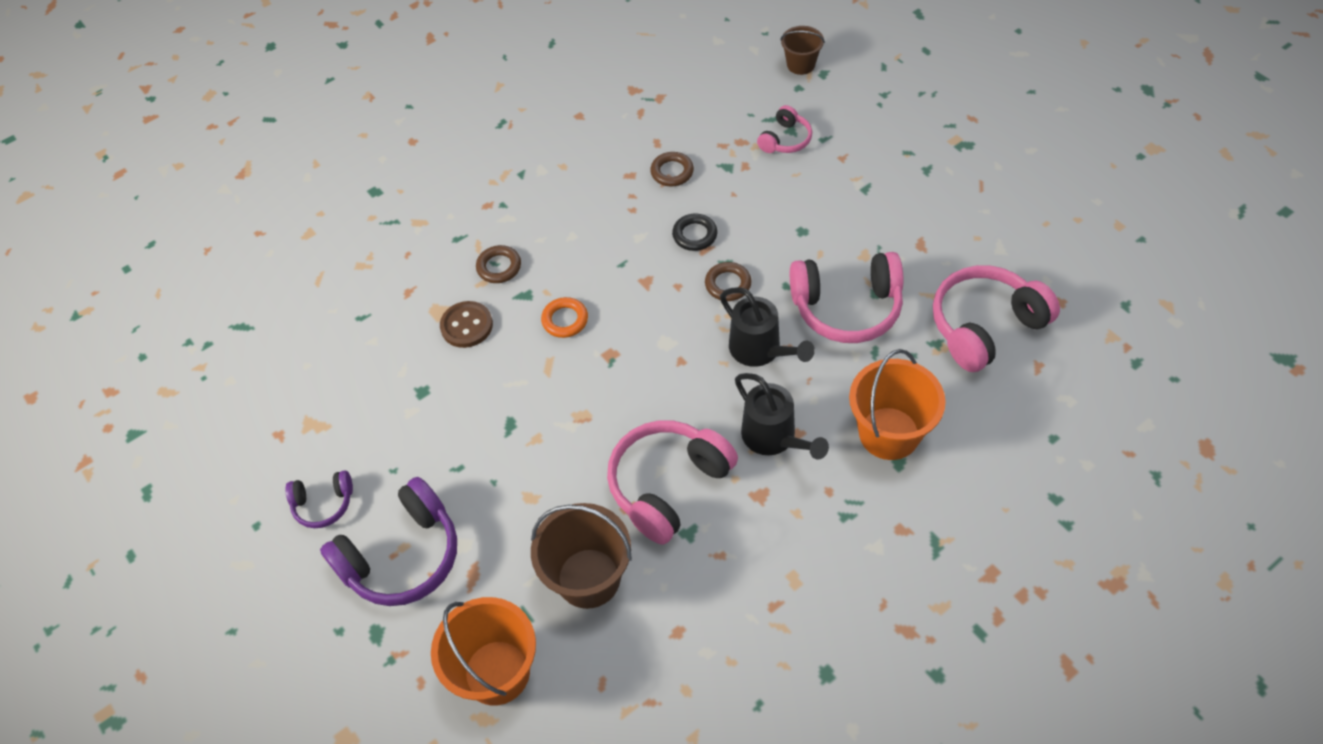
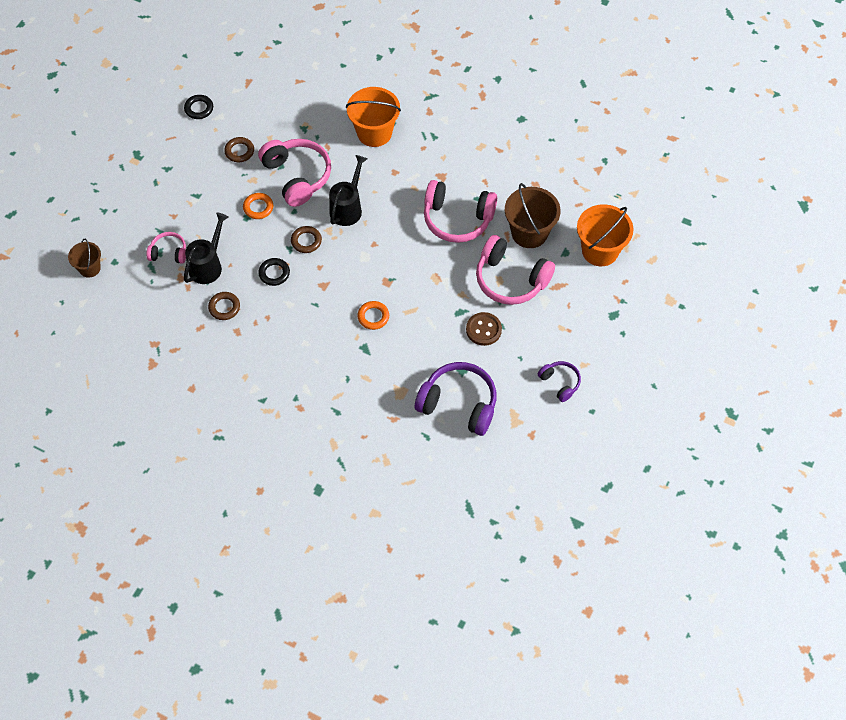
camera: 120 degrees left, 5 degrees up
purple headphones [320,477,457,606] -> purple headphones moved to [415,362,496,436]
brown button [440,301,493,348] -> brown button moved to [466,312,502,346]
brown ring [476,245,521,283] -> brown ring moved to [224,137,254,162]
black watering can [735,373,829,460] -> black watering can moved to [184,213,229,284]
pink headphones [933,265,1060,372] -> pink headphones moved to [476,235,555,305]
none -> black ring [184,95,213,119]
none -> orange ring [243,193,273,219]

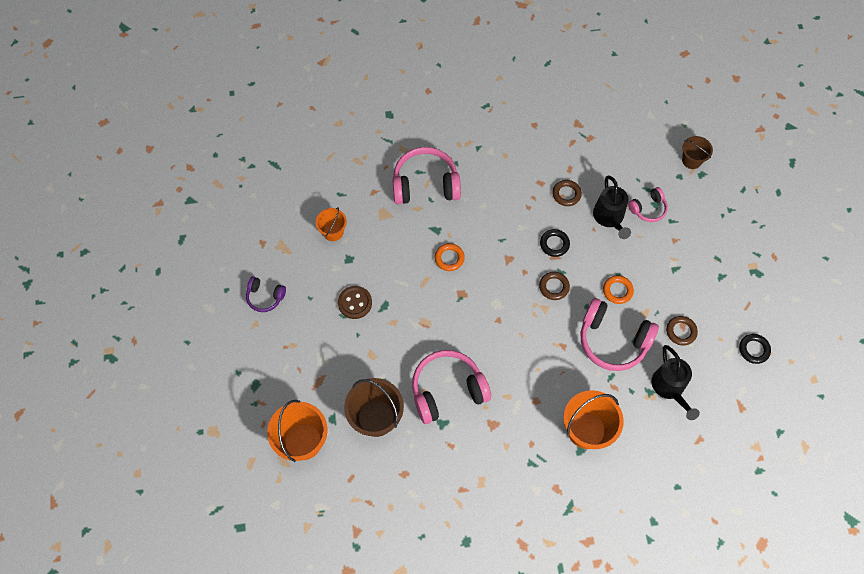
camera: 145 degrees right, 5 degrees up
black watering can [329,155,367,226] -> black watering can moved to [651,345,700,420]
purple headphones [415,362,496,436] -> orange bucket [316,207,347,241]
pink headphones [476,235,555,305] -> pink headphones moved to [392,147,461,204]

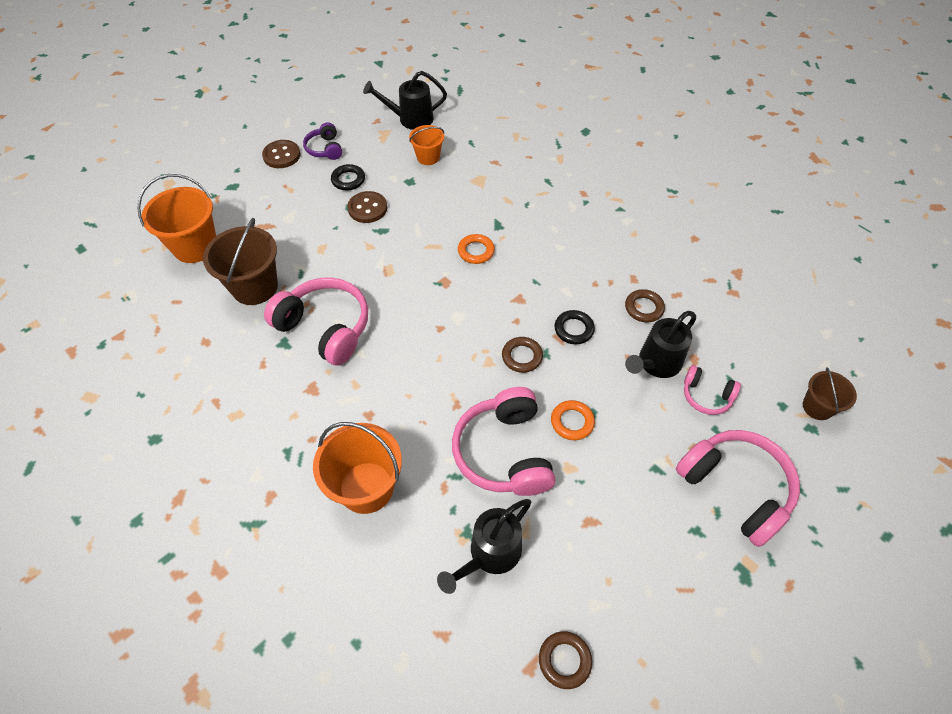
camera: 55 degrees right, 10 degrees down
pink headphones [392,147,461,204] -> pink headphones moved to [676,430,800,547]
brown ring [666,316,698,345] -> brown ring moved to [539,631,592,689]
black ring [739,334,771,364] -> black ring moved to [331,164,365,190]
none -> brown button [262,140,301,168]
none -> black watering can [363,71,447,130]

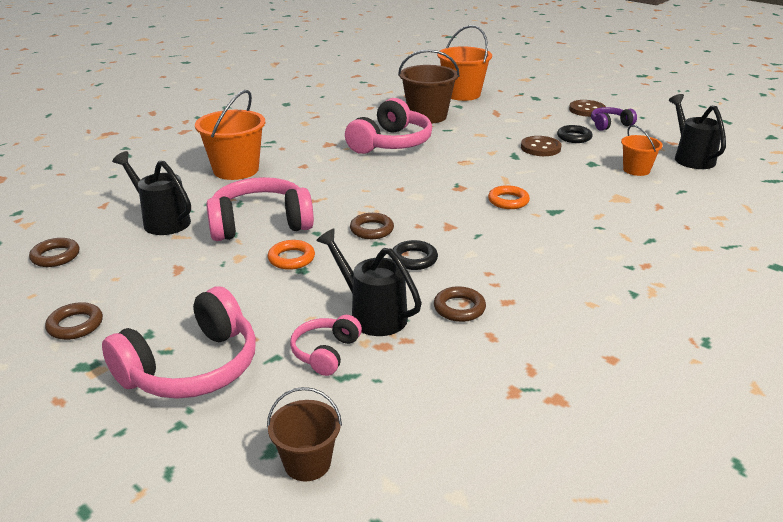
camera: 85 degrees right, 25 degrees down
none -> brown ring [45,302,103,340]

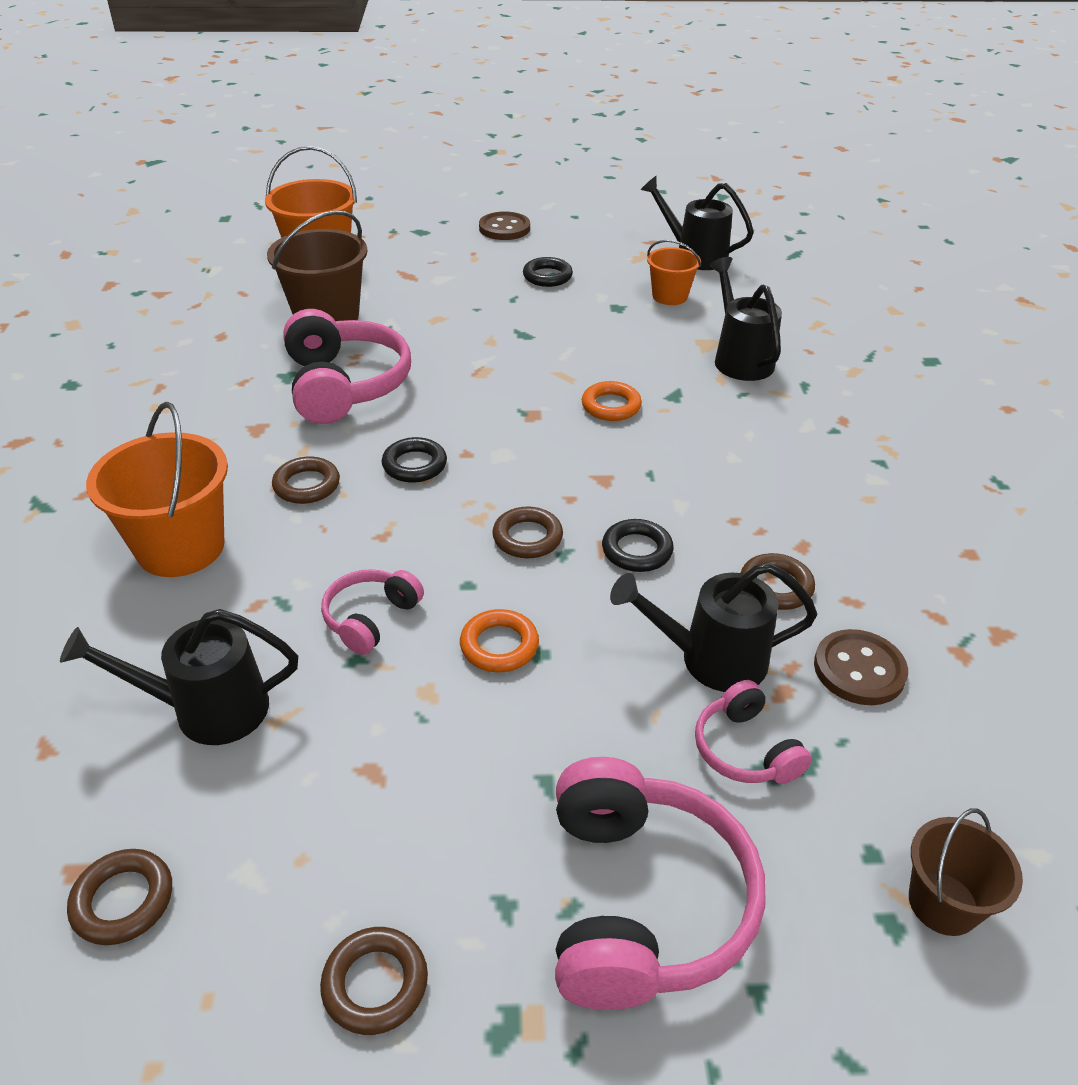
camera: 45 degrees left, 10 degrees up
pink headphones [206,177,314,241] -> pink headphones [321,569,424,655], size x0.53
brown button [521,136,561,156] -> brown button moved to [814,629,908,705]
purple headphones [591,107,637,131] -> none
none -> brown ring [272,456,340,504]
none -> black ring [382,437,447,483]
none -> black watering can [710,257,782,381]

